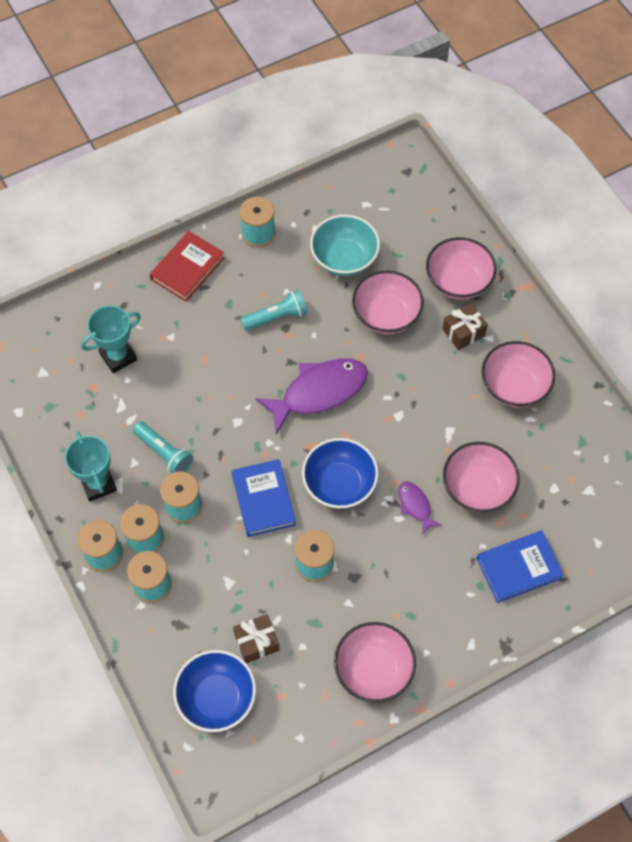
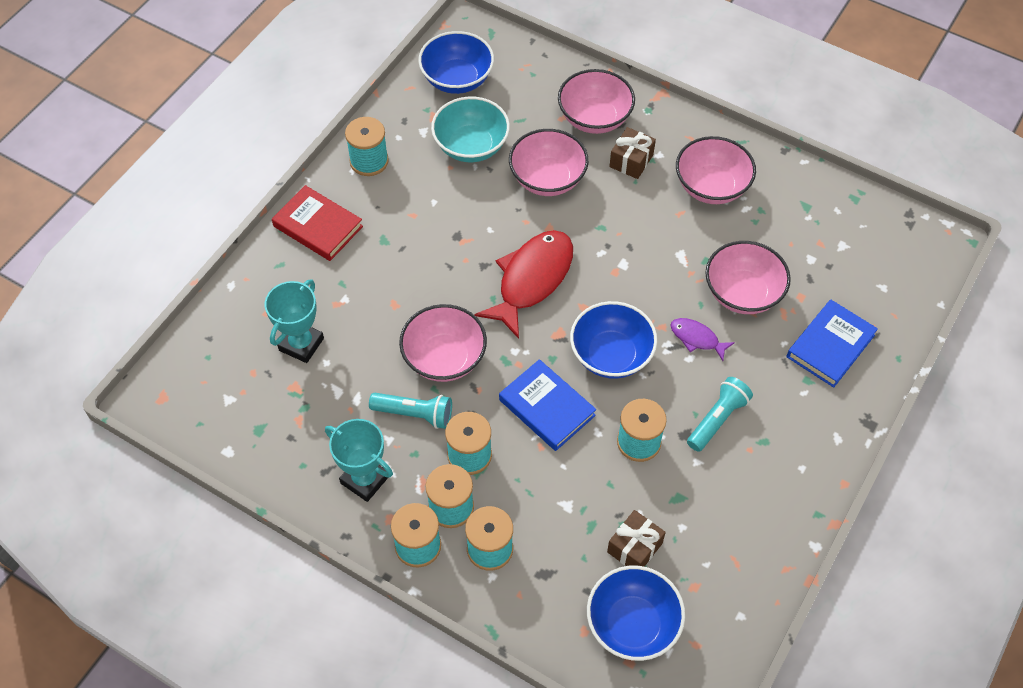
camera: 30 degrees left, 5 degrees down
red book [150,231,224,302] -> red book turned 60 degrees counterclockwise [272,185,363,261]
turquoise flashlight [241,290,307,330] -> turquoise flashlight moved to [687,377,753,452]
purple fish [255,359,368,435] -> red fish [475,230,573,339]
pink bowl [334,622,416,703] -> pink bowl moved to [399,304,487,382]
none -> blue bowl [418,31,494,94]

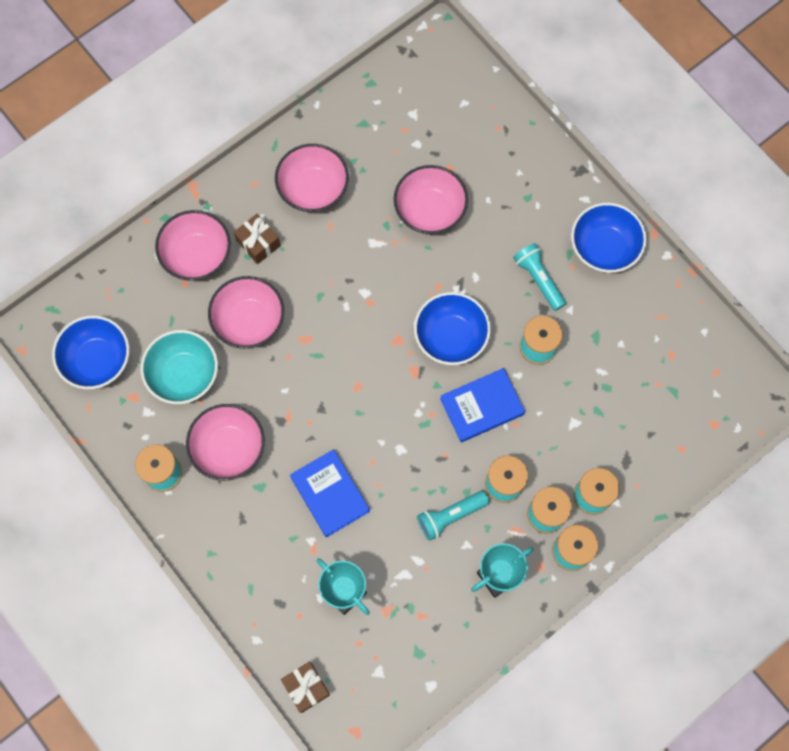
camera: 70 degrees left, 15 degrees up
red book [272,185,363,261] -> none
turquoise flashlight [369,393,452,429] -> turquoise flashlight turned 150 degrees counterclockwise [417,491,490,541]
pink bowl [399,304,487,382] -> pink bowl moved to [186,404,265,481]
red fish [475,230,573,339] -> none
blue bowl [587,566,685,661] -> blue bowl moved to [571,203,647,273]
brown gift [607,510,666,567] -> brown gift moved to [281,661,330,713]
purple fish [670,318,735,361] -> none
blue book [787,300,878,388] -> blue book moved to [290,449,370,537]

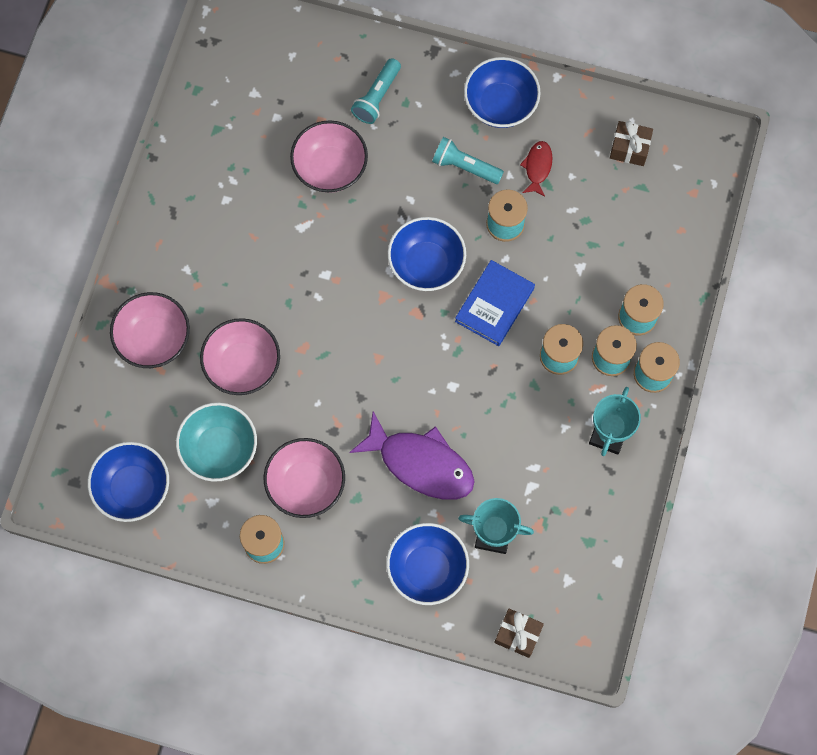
camera: 35 degrees left, 0 degrees up
brown gift [234,214,281,264] -> brown gift moved to [610,121,653,166]
pink bowl [275,144,349,212] -> none
blue book [290,449,370,537] -> purple fish [349,411,475,500]
turquoise flashlight [417,491,490,541] -> turquoise flashlight moved to [351,58,401,124]
none -> blue bowl [386,523,469,605]
none -> red fish [520,141,553,197]

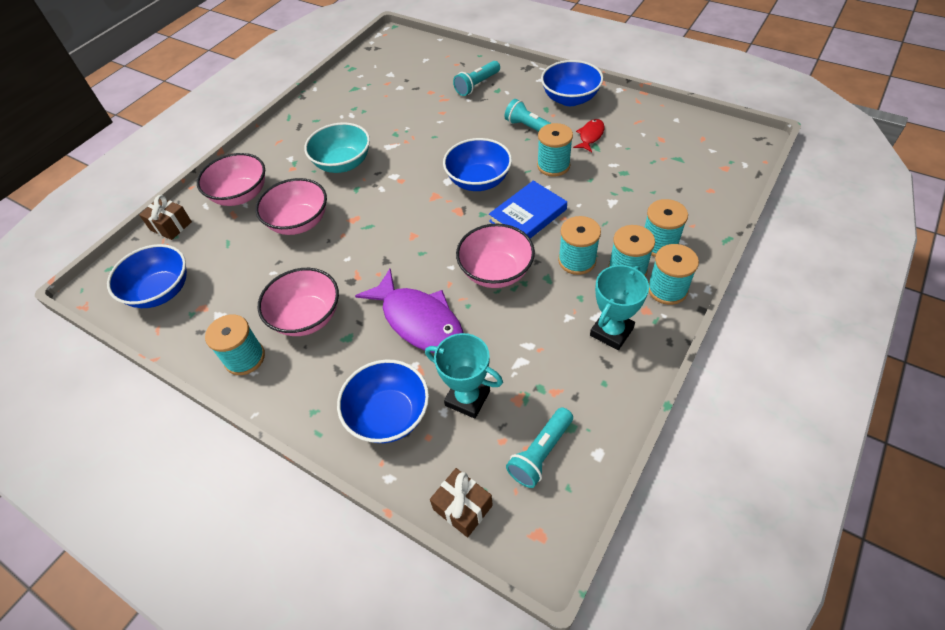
camera: 20 degrees right, 20 degrees down
turquoise bowl [176,402,257,482] -> turquoise bowl moved to [304,122,370,173]
pink bowl [290,120,368,193] -> pink bowl moved to [456,224,535,288]
brown gift [610,121,653,166] -> brown gift moved to [139,195,192,240]
none -> turquoise flashlight [506,407,573,488]

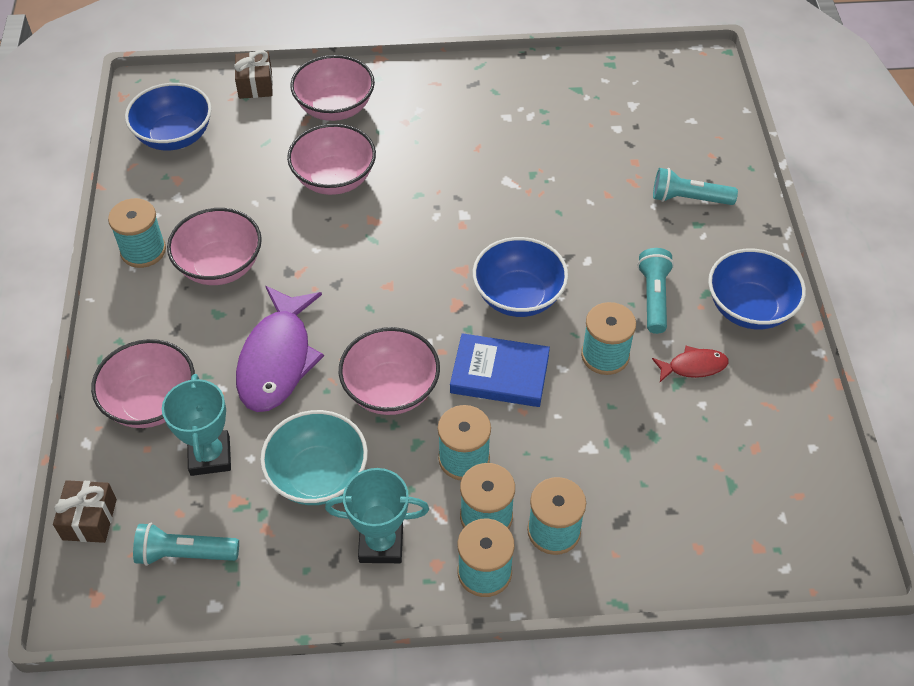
camera: 50 degrees right, 0 degrees up
turquoise bowl [304,122,370,173] -> turquoise bowl moved to [260,410,368,505]
blue bowl [337,360,429,443] -> pink bowl [91,339,195,428]

